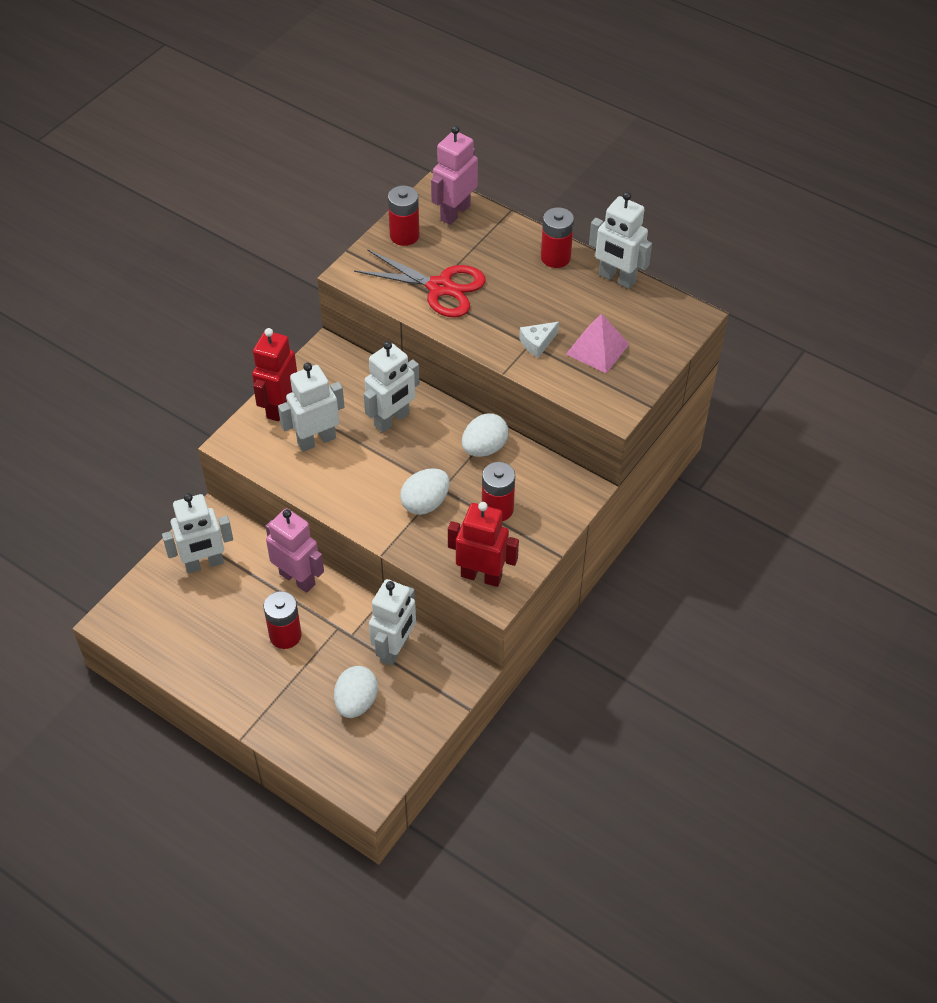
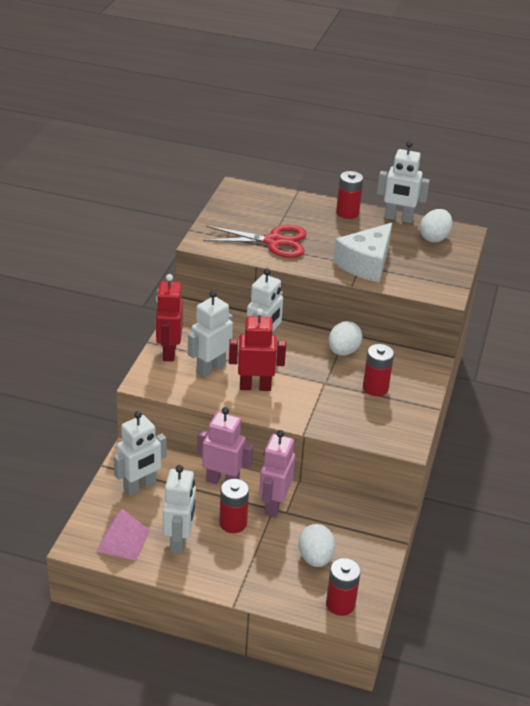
camera: 20 degrees left, 15 degrees down
white robot [369,579,416,666] -> white robot moved to [163,465,196,554]
red battery [388,185,419,246] -> red battery moved to [326,558,361,616]
white egg [400,468,450,515] -> white egg moved to [420,209,452,242]
pink robot [431,126,478,225] -> pink robot moved to [259,430,295,517]
red robot [448,502,519,587] -> red robot moved to [229,308,286,391]
white cheese [519,322,559,358] -> white cheese [333,223,392,283], size x2.18
pink pyramid [566,313,629,374] -> pink pyramid moved to [96,509,150,561]

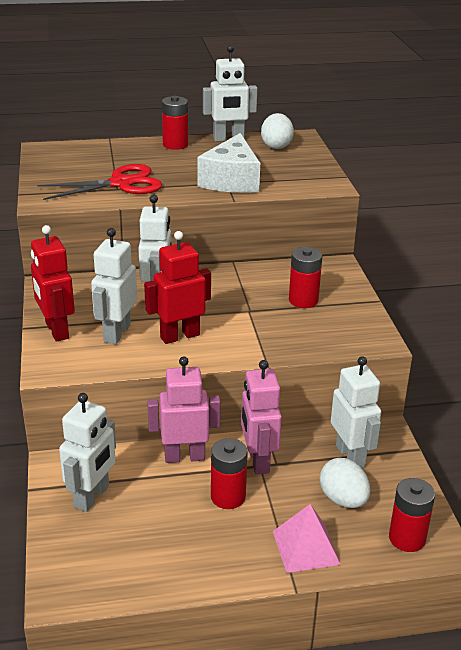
camera: 25 degrees left, 5 degrees down
pink pyramid [96,509,150,561] -> pink pyramid moved to [273,504,341,573]
white robot [163,465,196,554] -> white robot moved to [331,356,381,468]
white egg [328,321,362,356] -> none

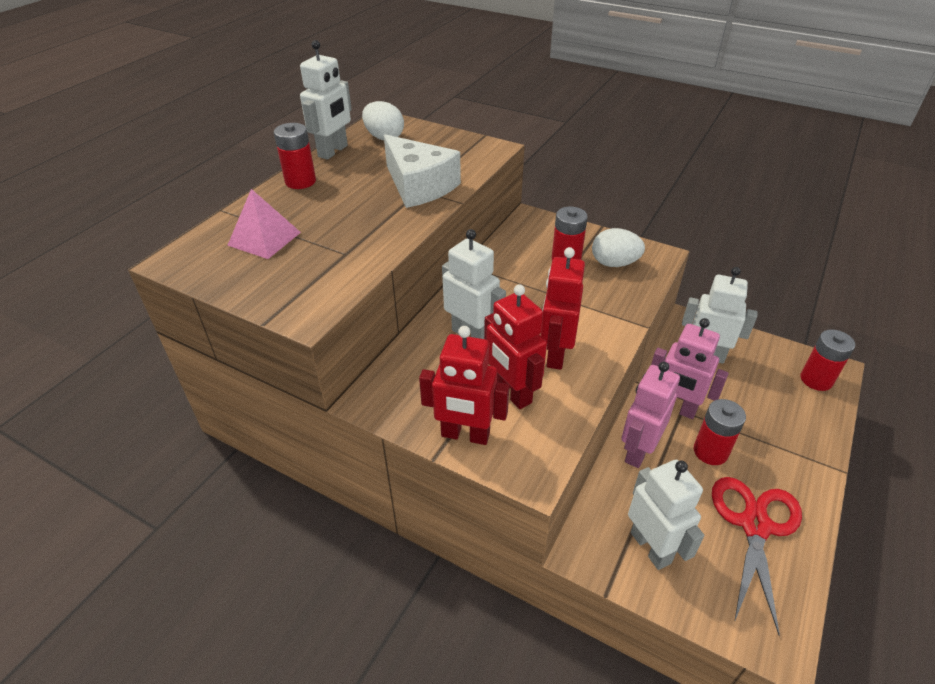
camera: 50 degrees left, 10 degrees up
red scissors [37,164,162,200] -> red scissors moved to [712,477,802,636]
white robot [91,228,137,344] -> red robot [484,284,547,409]
pink pyramid [273,504,341,573] -> pink pyramid moved to [227,189,301,259]
white egg [320,458,370,508] -> white egg moved to [592,228,645,267]

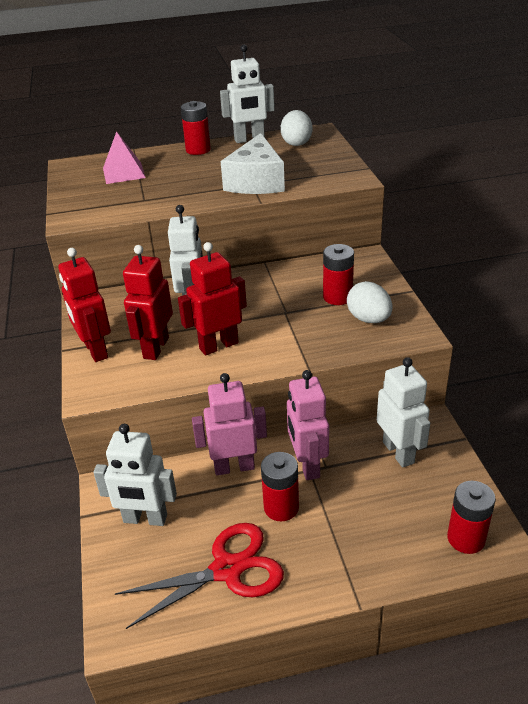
camera: 50 degrees right, 5 degrees down
white robot [628,460,704,570] -> white robot turned 75 degrees clockwise [93,424,177,526]

